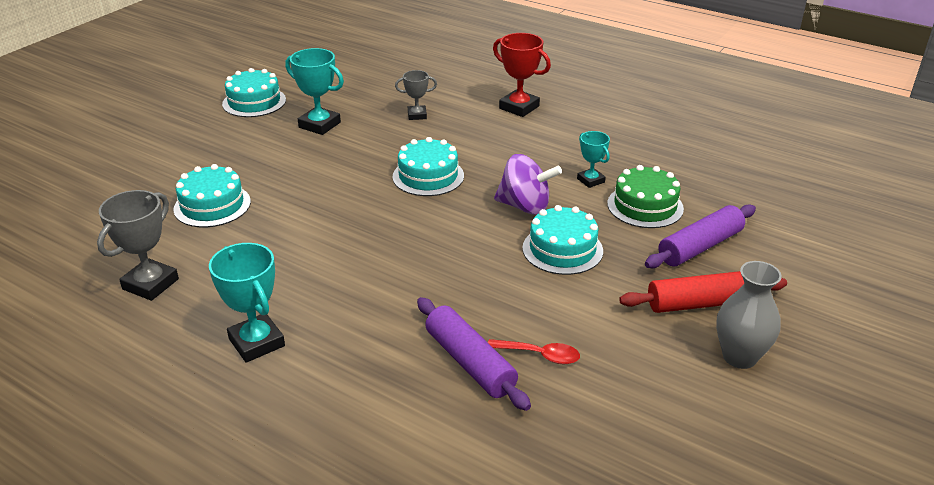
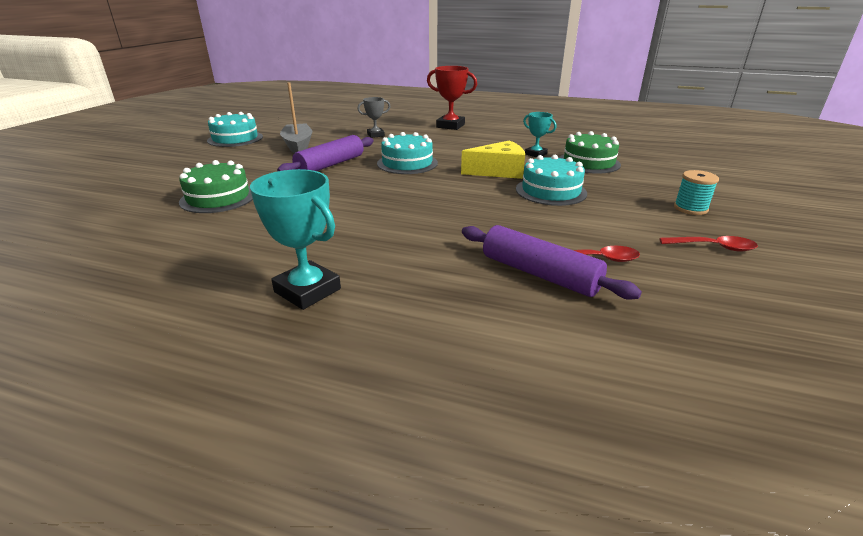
camera: 15 degrees left, 5 degrees down
grey trophy [97,190,179,301] -> none
turquoise cake [173,164,251,227] -> green cake [179,160,253,213]
turquoise trophy [285,48,344,135] -> grey boat [280,82,313,154]
purple spinning top [494,154,562,215] -> yellow cheese [461,140,525,179]
red rolling pin [619,271,787,313] -> turquoise spool [674,170,719,215]
purple rolling pin [645,204,756,268] -> purple rolling pin moved to [277,135,373,171]
grey vase [716,261,782,369] -> none
none -> red spoon [659,236,758,252]

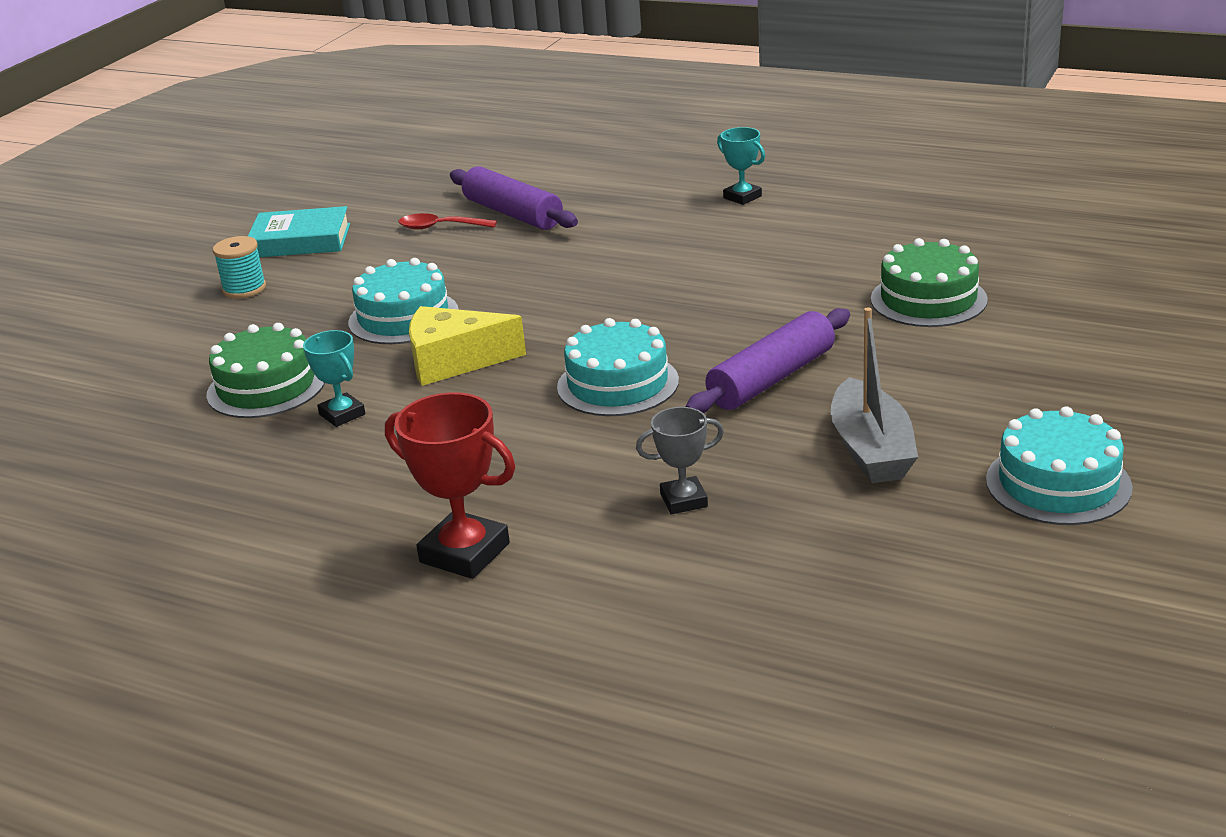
camera: 170 degrees left, 0 degrees up
turquoise trophy [250,169,341,310] -> turquoise trophy [717,127,765,205], size x0.60
red spoon [659,236,758,252] -> turquoise book [248,206,350,257]

